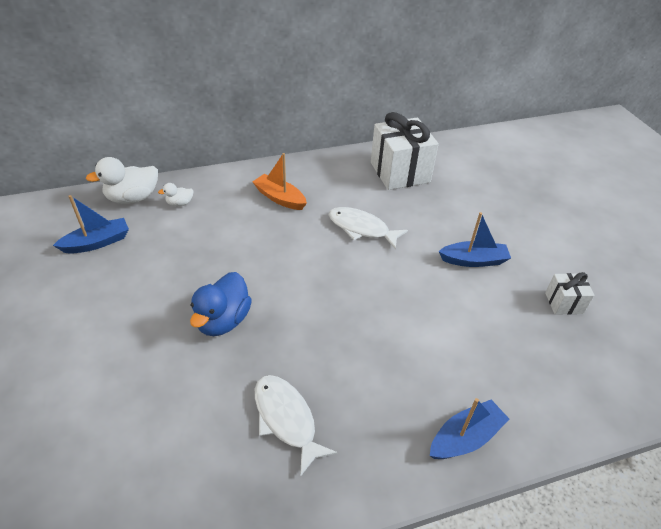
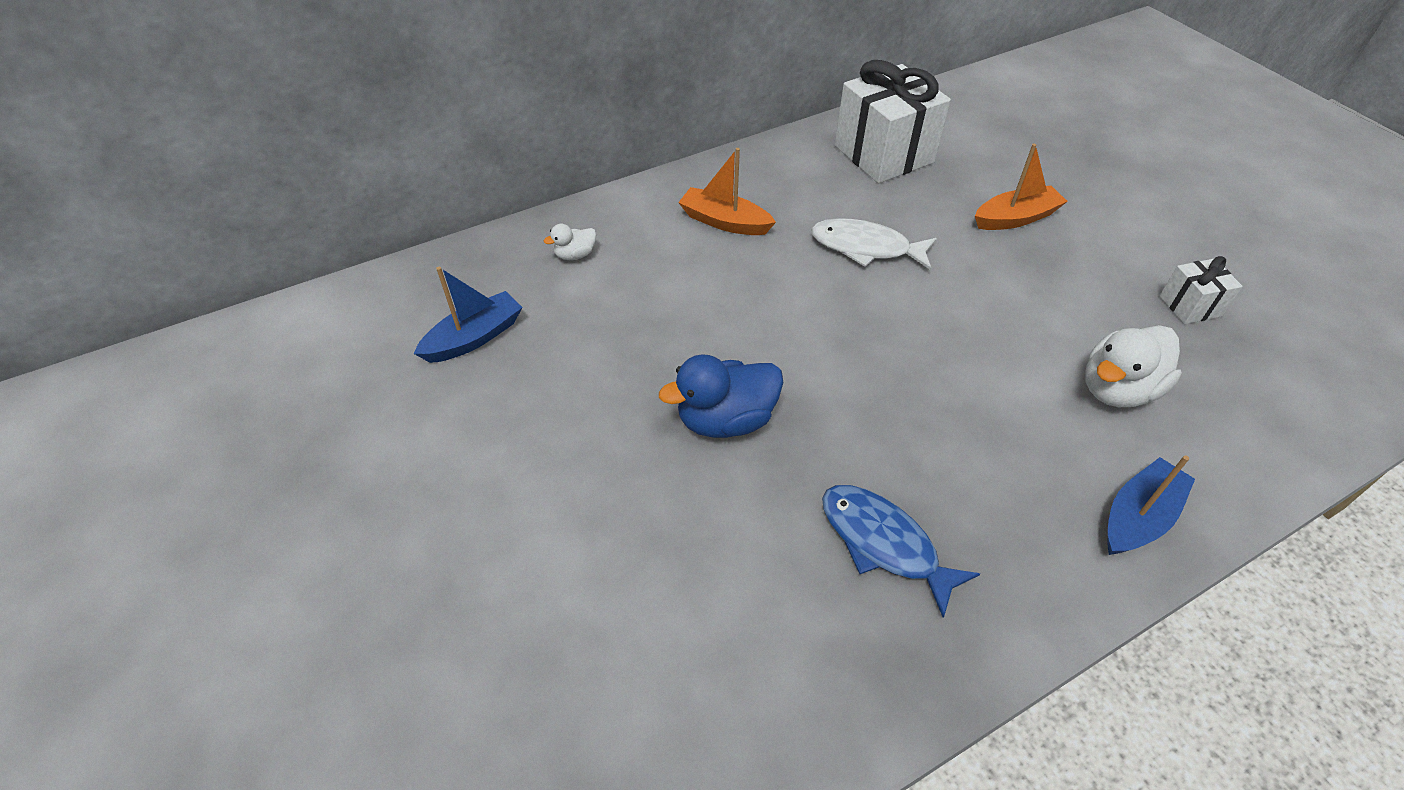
camera: 10 degrees left, 5 degrees up
white duck [86,157,158,204] -> white duck moved to [1085,325,1182,407]
blue duck [190,272,252,336] -> blue duck turned 60 degrees clockwise [659,354,784,438]
white fish [255,375,338,477] -> blue fish [822,485,980,618]
blue boat [439,212,511,267] -> none
none -> orange boat [975,144,1068,230]

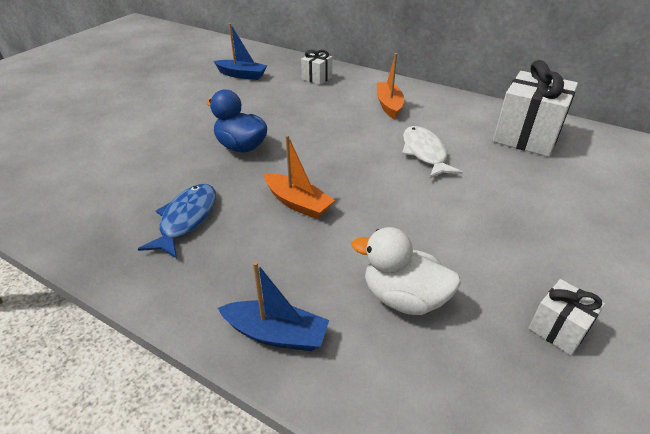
camera: 60 degrees right, 10 degrees down
white duck [544,224,596,260] -> white gift [301,50,332,85]
orange boat [975,144,1068,230] -> orange boat moved to [264,135,335,219]

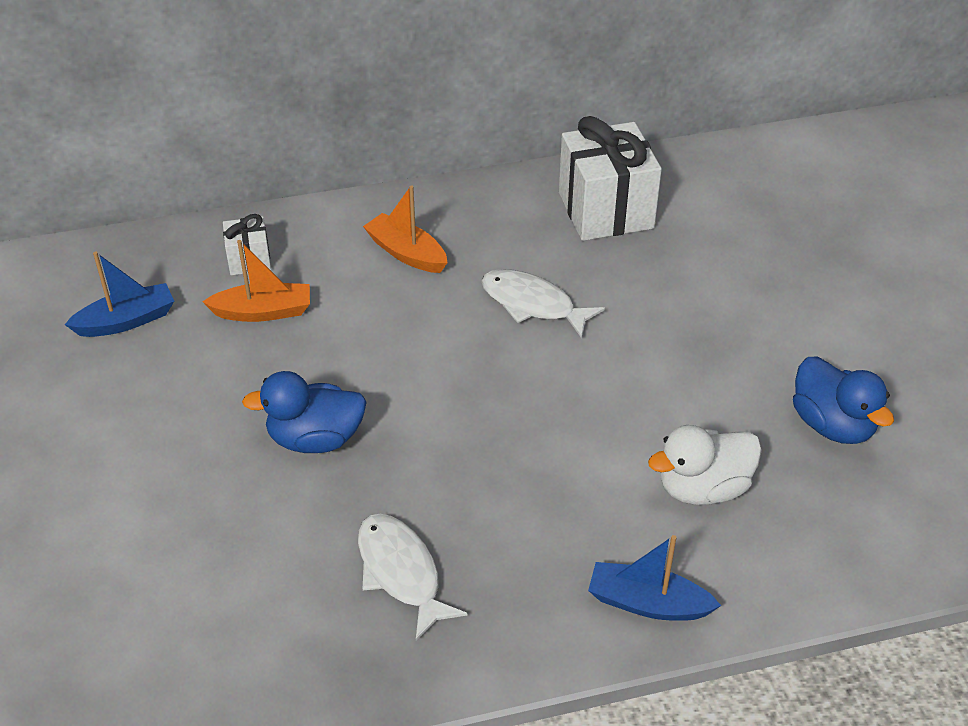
camera: 45 degrees left, 5 degrees up
blue fish [138,184,216,258] -> white fish [358,514,467,640]
blue boat [218,261,329,351] -> blue boat turned 135 degrees counterclockwise [588,535,721,621]
orange boat [264,135,335,219] -> orange boat moved to [202,240,310,322]
white gift [529,279,605,355] -> blue duck [793,357,894,444]

